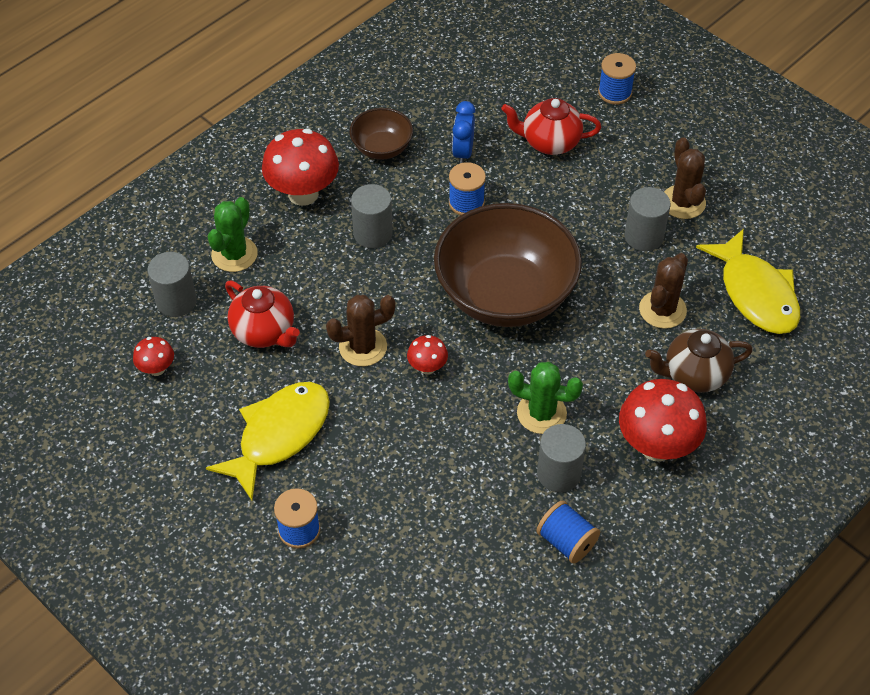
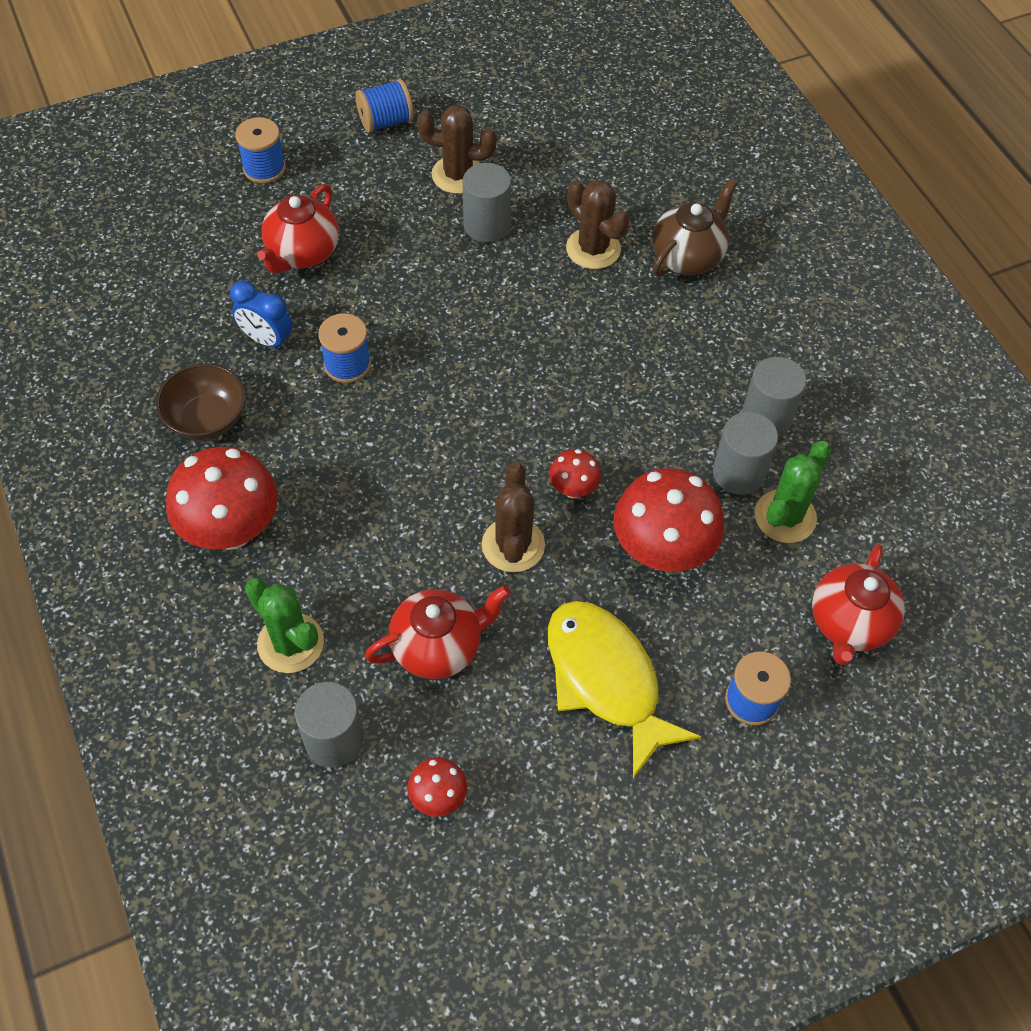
camera: 70 degrees left, 5 degrees up
grey cylinder [351,184,393,248] -> grey cylinder moved to [713,412,778,495]
brown bowl [434,203,582,327] -> none
green cactus [508,362,583,434] -> green cactus moved to [755,441,831,543]
blue spool [536,500,600,563] -> blue spool moved to [355,79,414,133]
red mushroom [619,379,707,461] -> red mushroom moved to [614,468,724,572]
brown teapot [645,329,753,393] -> brown teapot turned 150 degrees counterclockwise [652,179,737,277]
yellow fish [696,229,800,334] -> none
none -> red teapot [812,544,905,665]

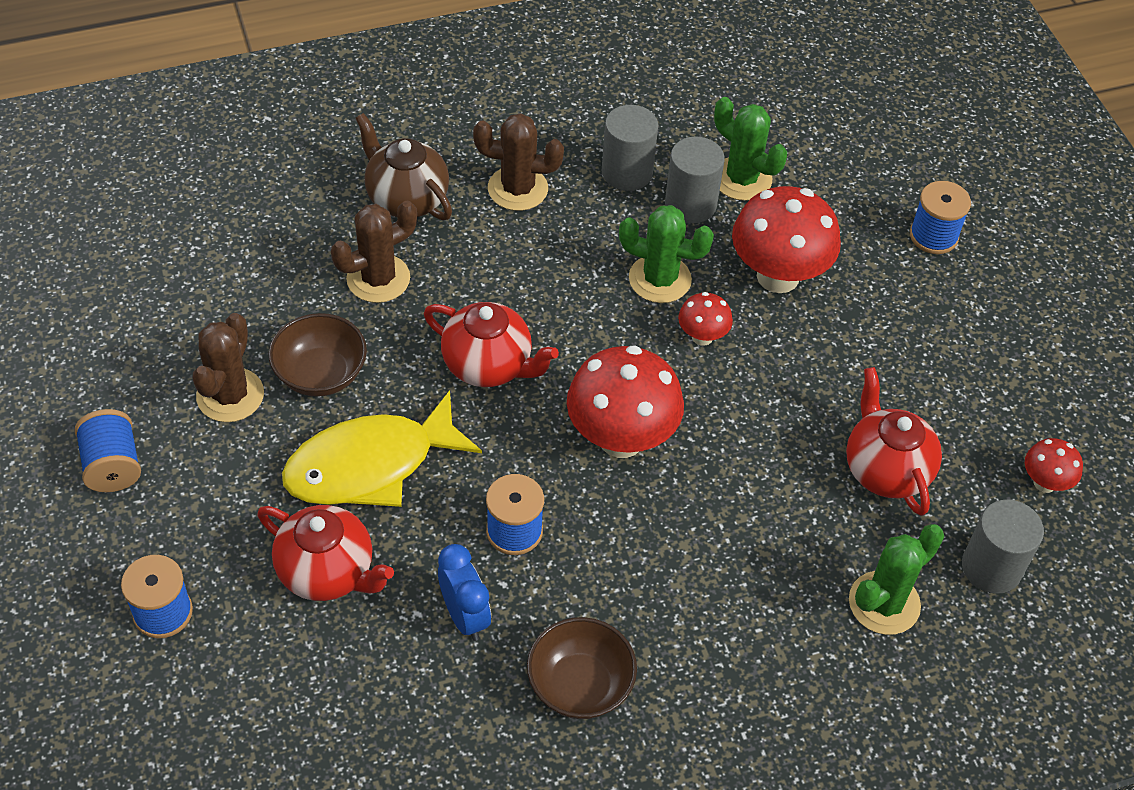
camera: 85 degrees left, 5 degrees down
red mushroom [166,447,278,550] -> red mushroom moved to [567,345,684,458]
blue clock [230,280,293,350] -> blue clock turned 60 degrees counterclockwise [438,544,491,641]
grey cylinder [463,163,511,242] -> brown bowl [269,313,367,397]
brown cactus [482,462,545,572] -> brown cactus moved to [473,113,564,211]
yellow fish [548,601,701,778] -> yellow fish moved to [282,390,482,507]
red teapot [812,544,905,665] -> red teapot moved to [424,302,559,387]
none -> green cactus [619,205,714,303]

